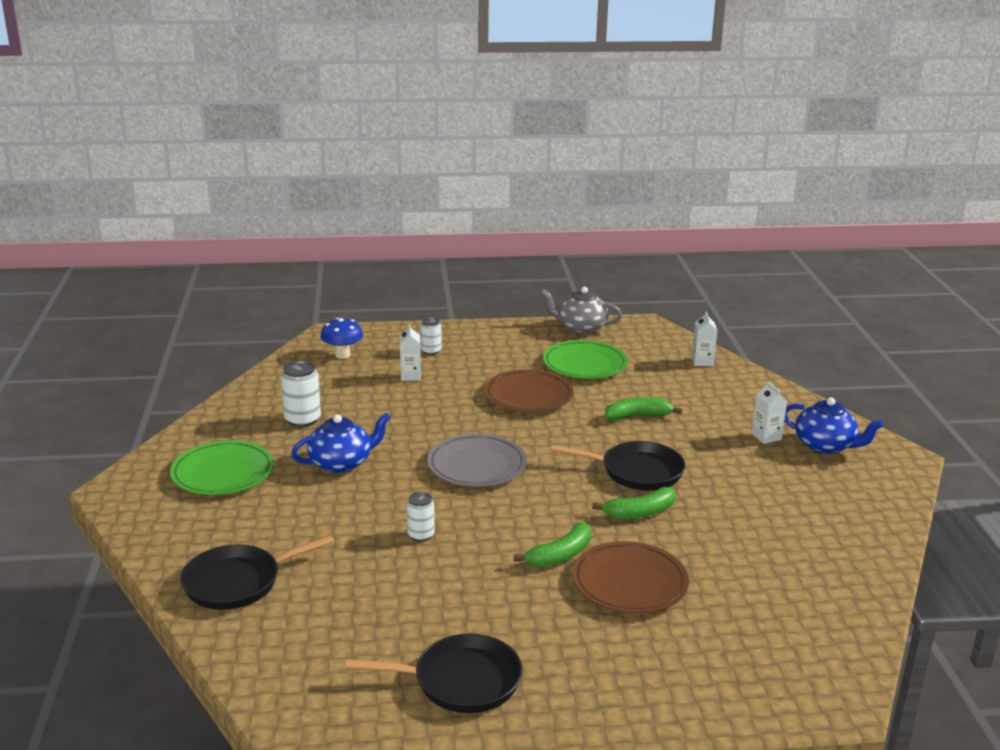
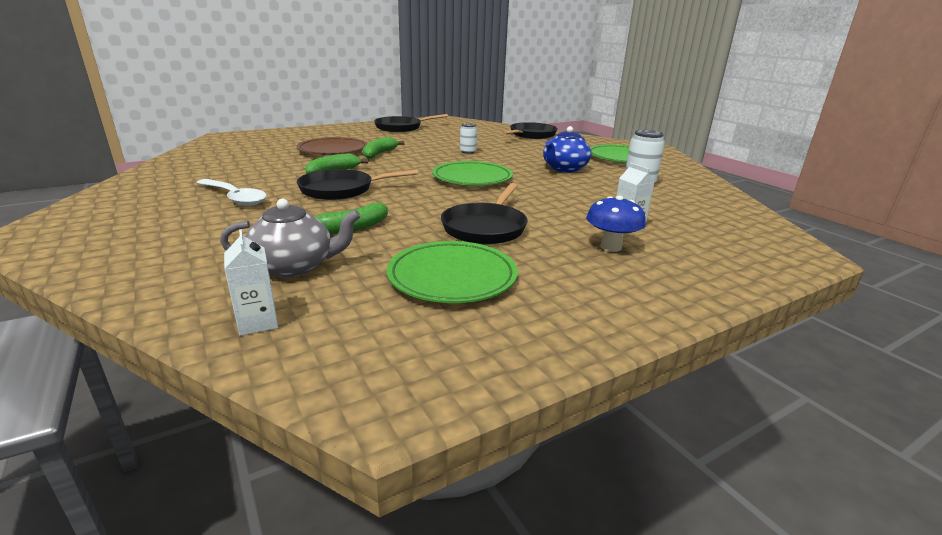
camera: 155 degrees right, 0 degrees up
blue mushroom [320,318,363,359] -> blue mushroom moved to [586,196,646,252]
white can [420,317,442,355] -> none
grey plate [427,434,527,487] -> green plate [432,161,513,185]
brown plate [484,369,573,412] -> black pan [441,183,527,244]
grey teapot [541,287,622,334] -> grey teapot moved to [220,199,361,277]
white carton [752,381,787,444] -> none
blue teapot [785,397,884,454] -> none
none -> white spoon [196,179,267,206]

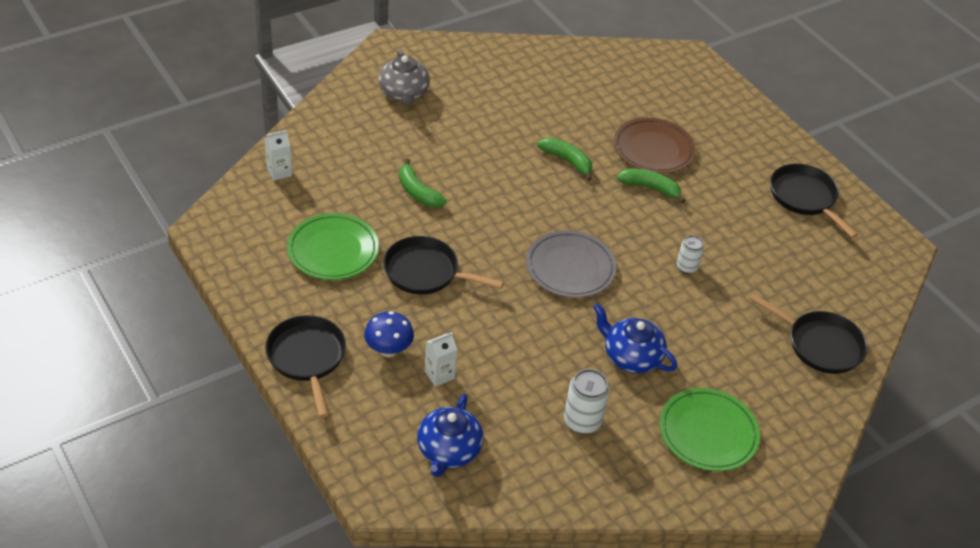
camera: 85 degrees right, 20 degrees up
white spoon [196,179,267,206] -> none
grey teapot [220,199,361,277] -> grey teapot moved to [379,49,430,105]
black pan [297,169,418,200] -> black pan moved to [265,315,346,418]
green plate [432,161,513,185] -> grey plate [526,230,616,298]
none -> blue teapot [417,394,484,477]

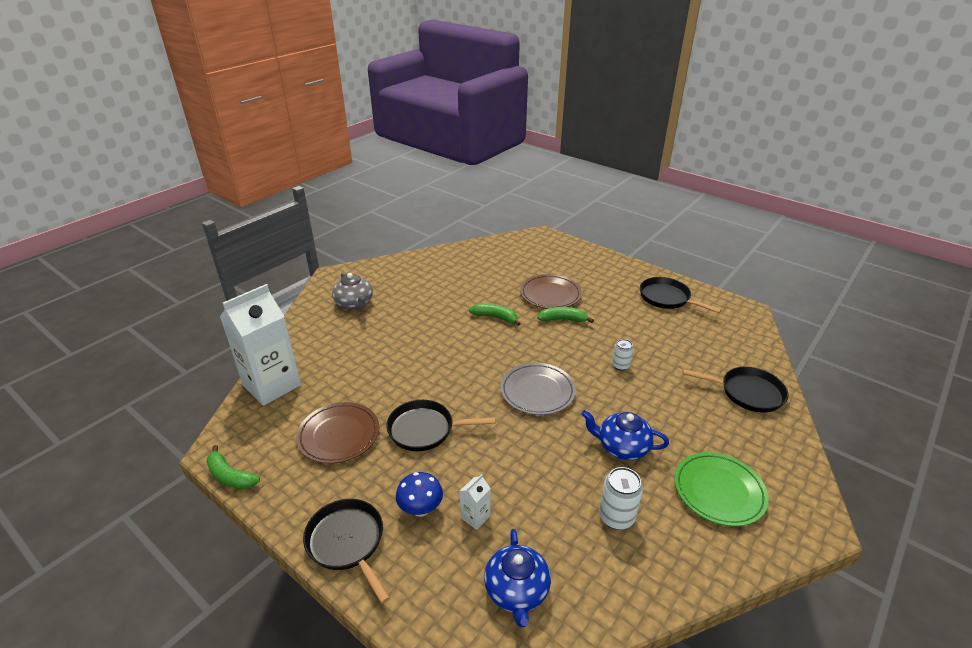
camera: 15 degrees left, 10 degrees down
white carton [265,130,292,181] -> white carton [220,284,301,406], size x2.47
green plate [287,213,379,280] -> brown plate [296,402,379,464]
green banana [399,158,447,207] -> green banana moved to [206,445,260,489]

